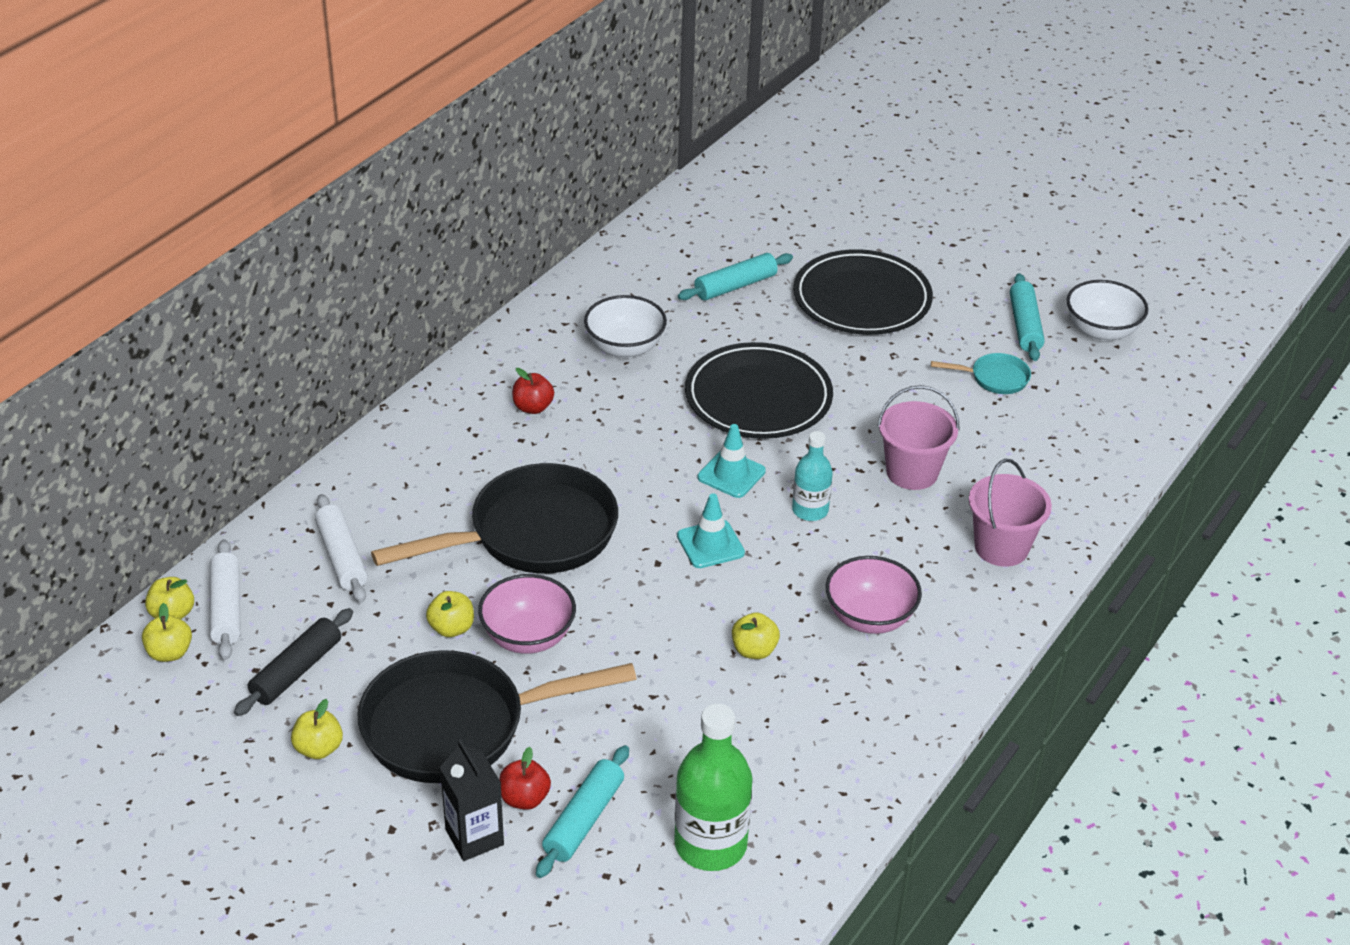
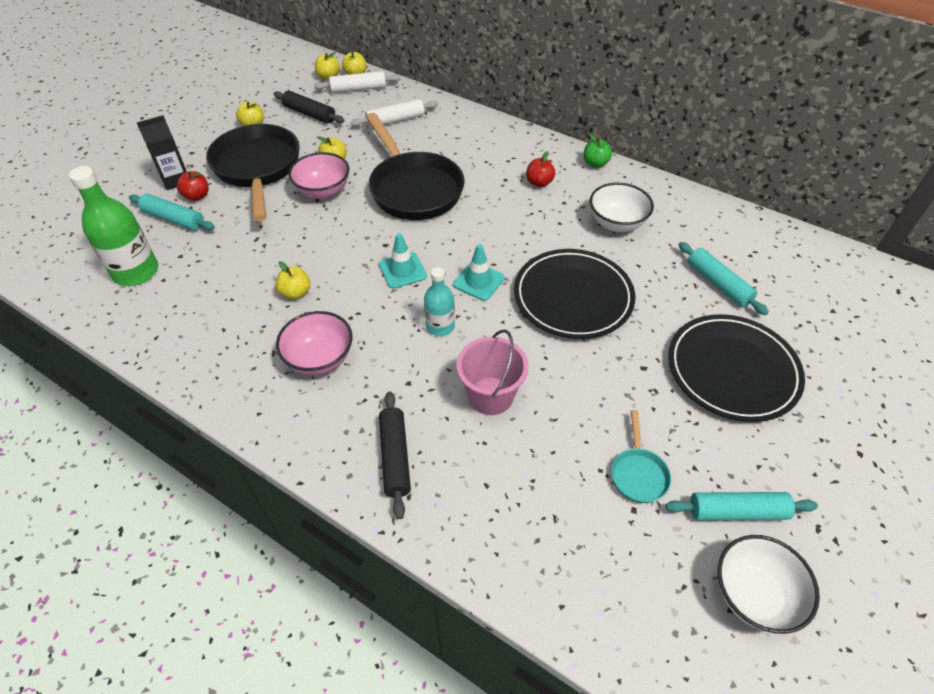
camera: 90 degrees right, 10 degrees up
pink bucket [969,459,1052,567] -> black rolling pin [379,391,411,519]
none -> green apple [584,134,612,168]

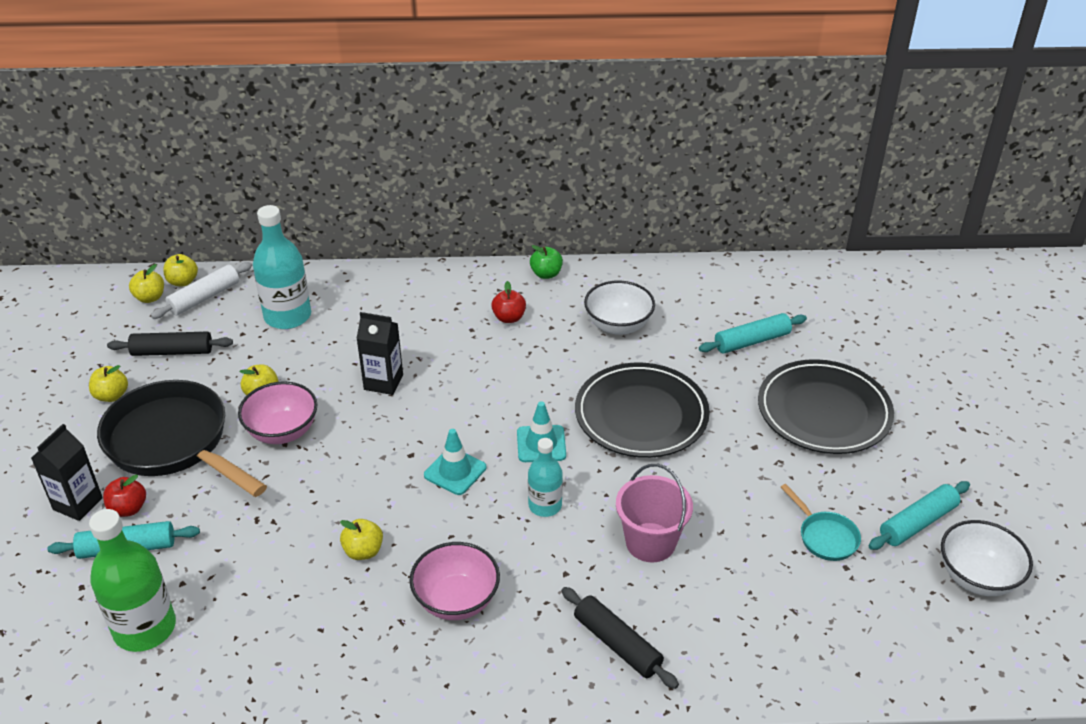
camera: 35 degrees left, 10 degrees down
white rolling pin [351,99,438,128] -> turquoise bottle [253,205,311,329]
black pan [366,113,465,220] -> black carton [356,312,403,395]
turquoise rolling pin [679,242,769,315] -> turquoise rolling pin turned 45 degrees counterclockwise [699,313,807,353]

